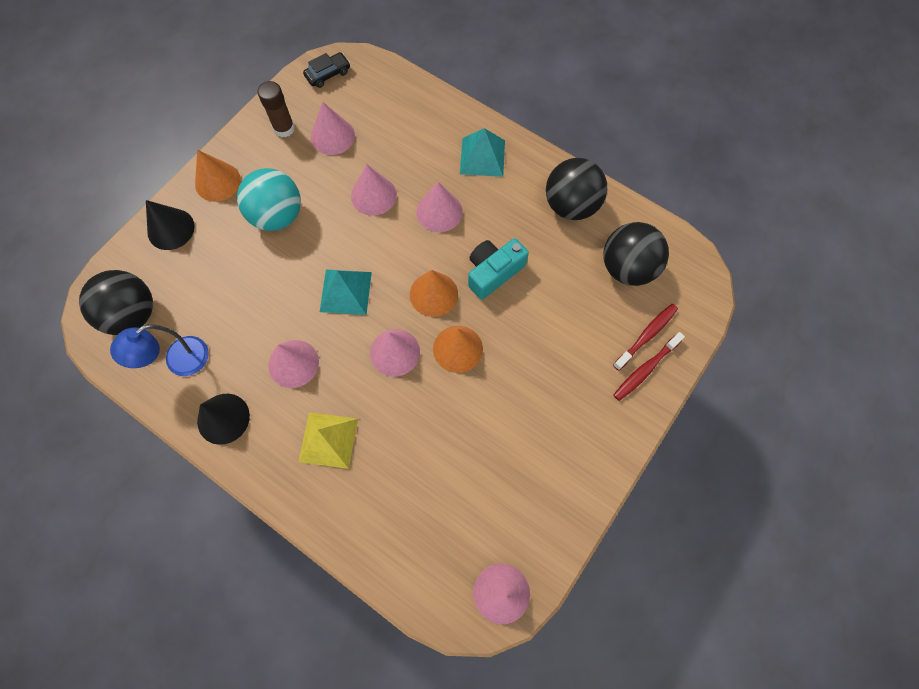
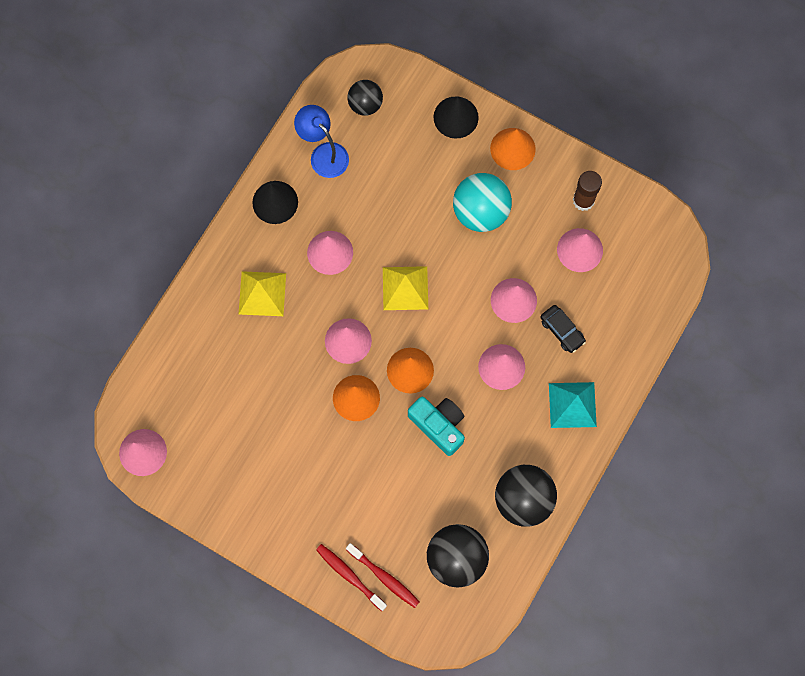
camera: 85 degrees right, 5 degrees up
black ball [79,270,153,335] -> black ball [347,80,383,116], size x0.62
black car [303,52,350,88] -> black car moved to [540,305,586,353]
turquoise pyramid [320,269,372,315] -> yellow pyramid [383,266,428,310]

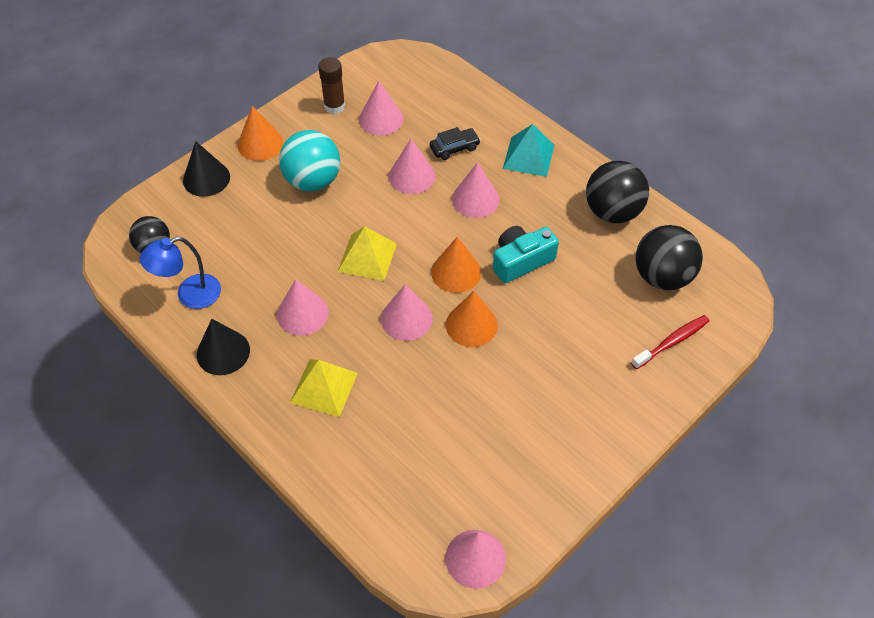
camera: 75 degrees left, 20 degrees down
red toothbrush [316,544,387,611] -> none

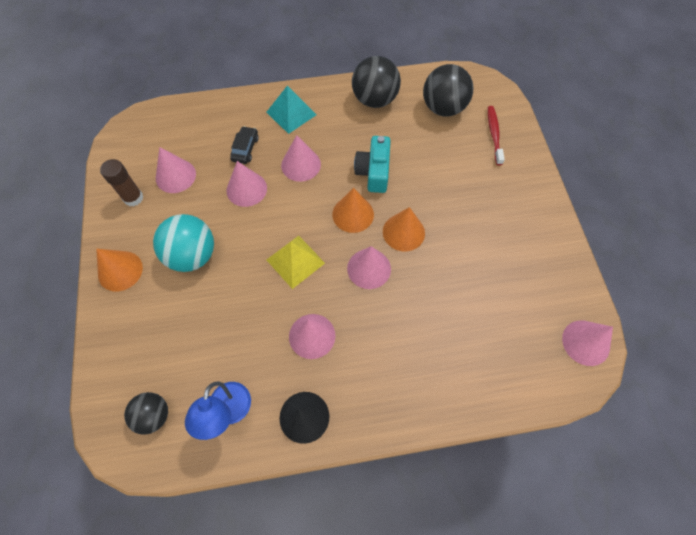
camera: 55 degrees left, 10 degrees up
black cone [183,141,230,197] -> none
yellow pyramid [290,360,358,417] -> none

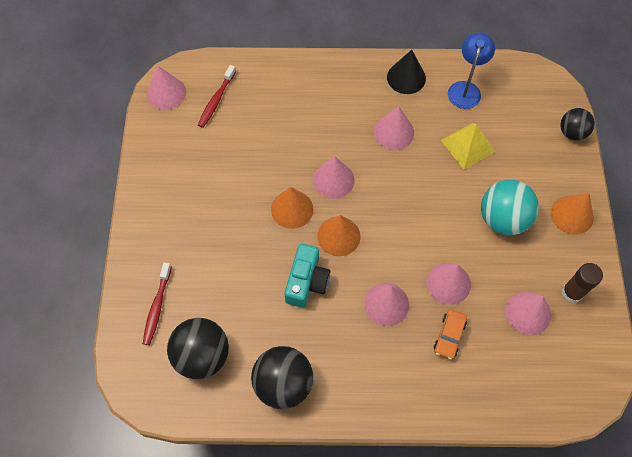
camera: 170 degrees left, 0 degrees up
black ball [124,392,168,435] -> black ball moved to [560,108,595,141]
black car [230,126,259,164] -> orange car [434,309,467,360]
turquoise pyramid [266,86,317,134] -> none
yellow pyramid [267,236,325,289] -> yellow pyramid moved to [441,123,496,169]
none -> red toothbrush [198,65,236,128]

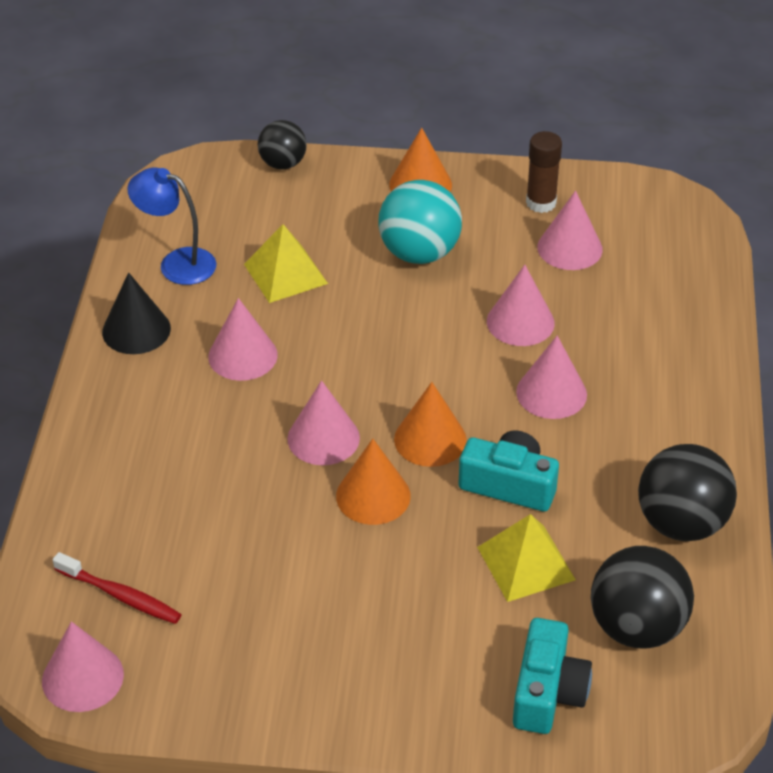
camera: 85 degrees left, 20 degrees down
red toothbrush [143,262,172,345] -> turquoise camera [513,618,592,734]
orange car [434,309,467,360] -> none
none -> yellow pyramid [477,514,576,602]

